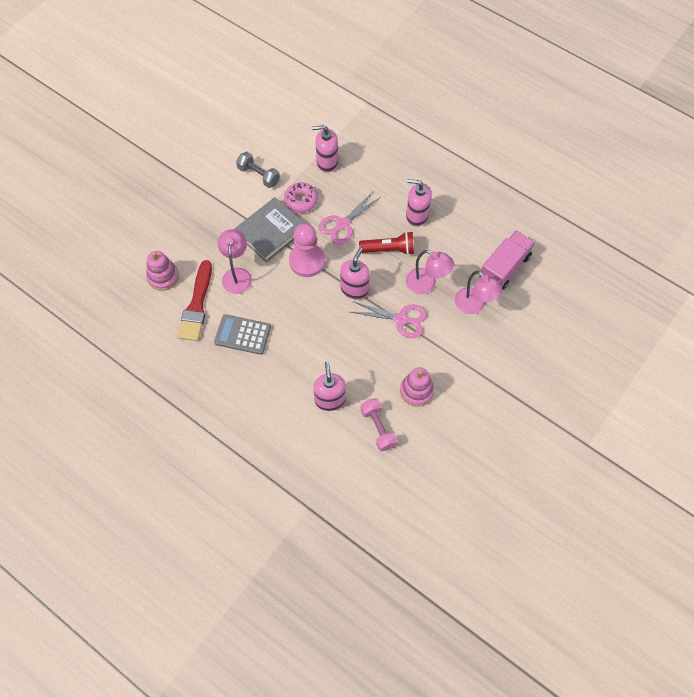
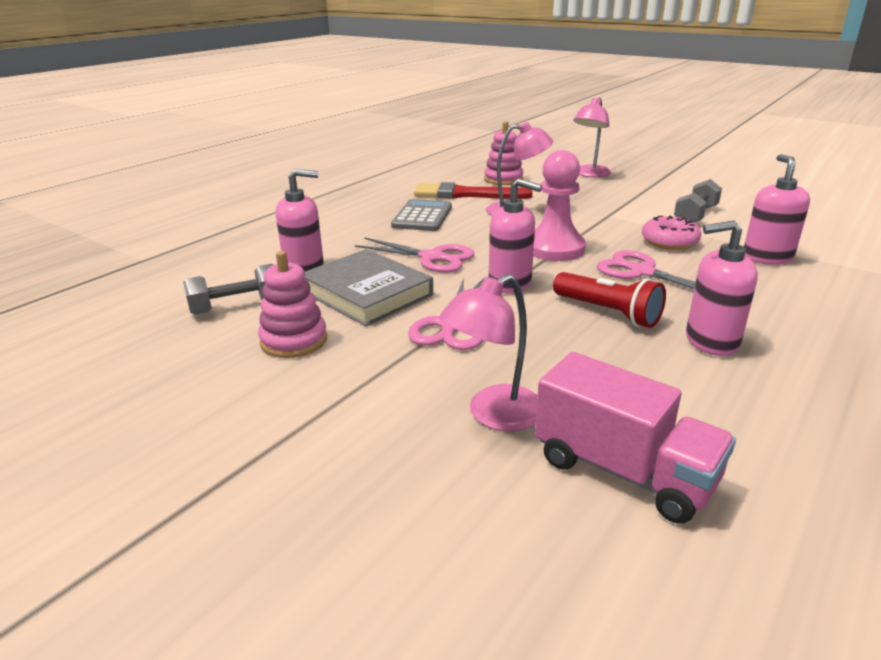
camera: 90 degrees right, 35 degrees down
grey book [235,197,304,262] -> grey book moved to [305,249,433,326]
red flashlight [359,231,414,255] -> red flashlight turned 45 degrees counterclockwise [553,272,666,328]
pink dumbbell [361,398,398,452] -> grey dumbbell [183,264,274,315]
pink soap dispenser [406,179,432,227] -> pink soap dispenser turned 105 degrees counterclockwise [686,220,758,356]
pink lamp [406,250,454,294] -> pink lamp moved to [573,97,611,177]
none -> pink scissors [355,237,474,273]

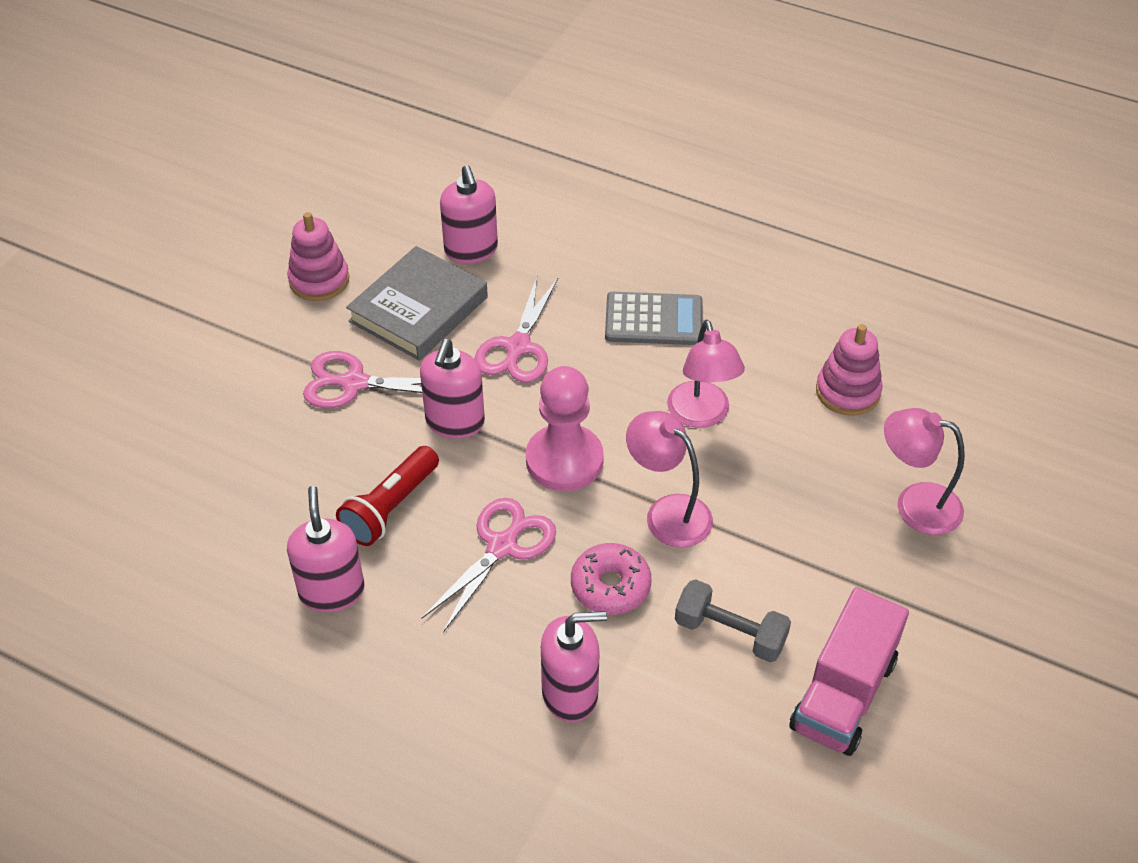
camera: 80 degrees right, 20 degrees up
grey dumbbell [183,264,274,315] -> none
red brush [414,182,532,199] -> none
pink lamp [440,274,538,431] -> pink lamp moved to [626,411,713,547]
pink truck [535,352,736,523] -> pink truck moved to [789,587,909,756]

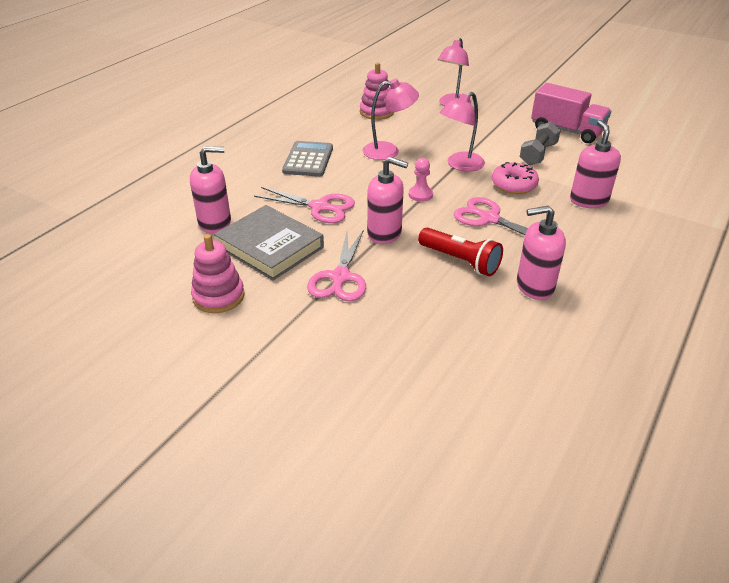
camera: 85 degrees left, 10 degrees down
pink pawn [526,366,604,491] -> pink pawn [409,158,433,202], size x0.50

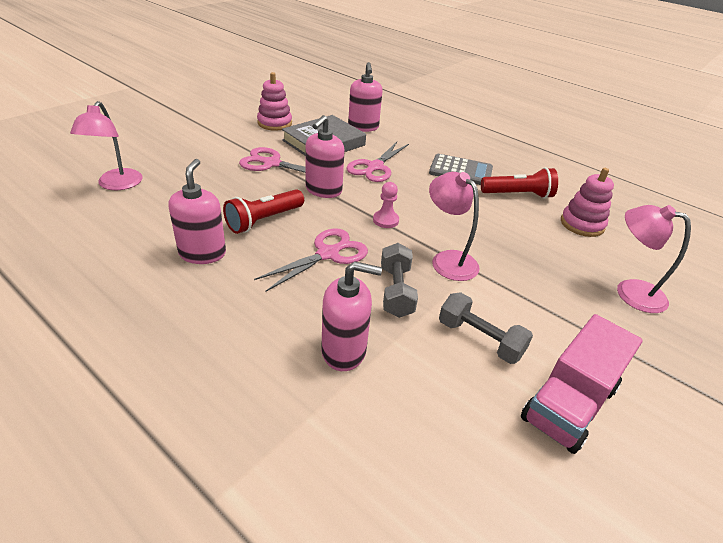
camera: 95 degrees right, 0 degrees up
pink lamp [362,79,419,160] -> pink lamp moved to [70,101,143,190]
pink donut [492,162,539,194] -> grey dumbbell [381,243,418,318]
none -> red flashlight [481,167,558,199]

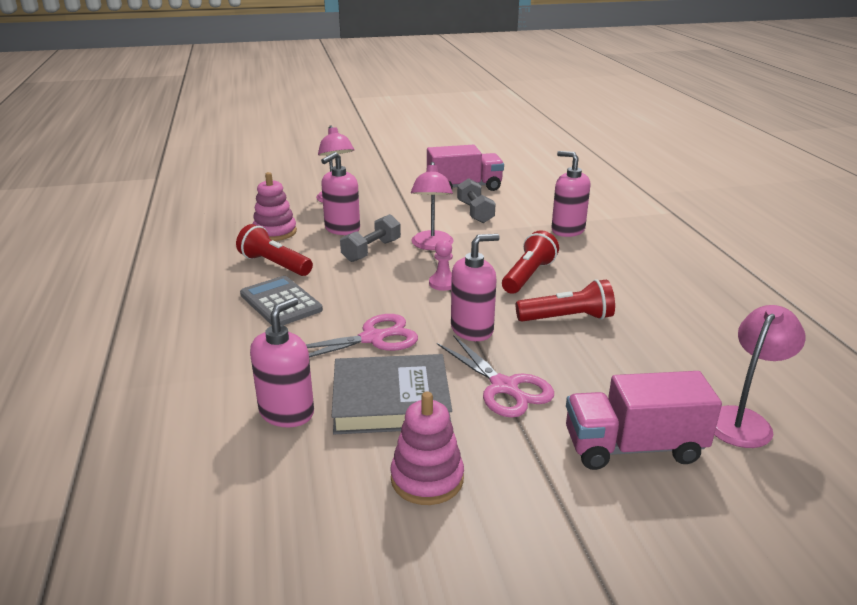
camera: 140 degrees left, 10 degrees down
pink soap dispenser [168,159,226,264] -> pink soap dispenser moved to [321,152,360,235]
pink scissors [254,228,368,292] -> red flashlight [502,230,559,294]
grey dumbbell [381,243,418,318] -> grey dumbbell moved to [340,214,401,262]
none -> pink truck [566,371,722,470]

